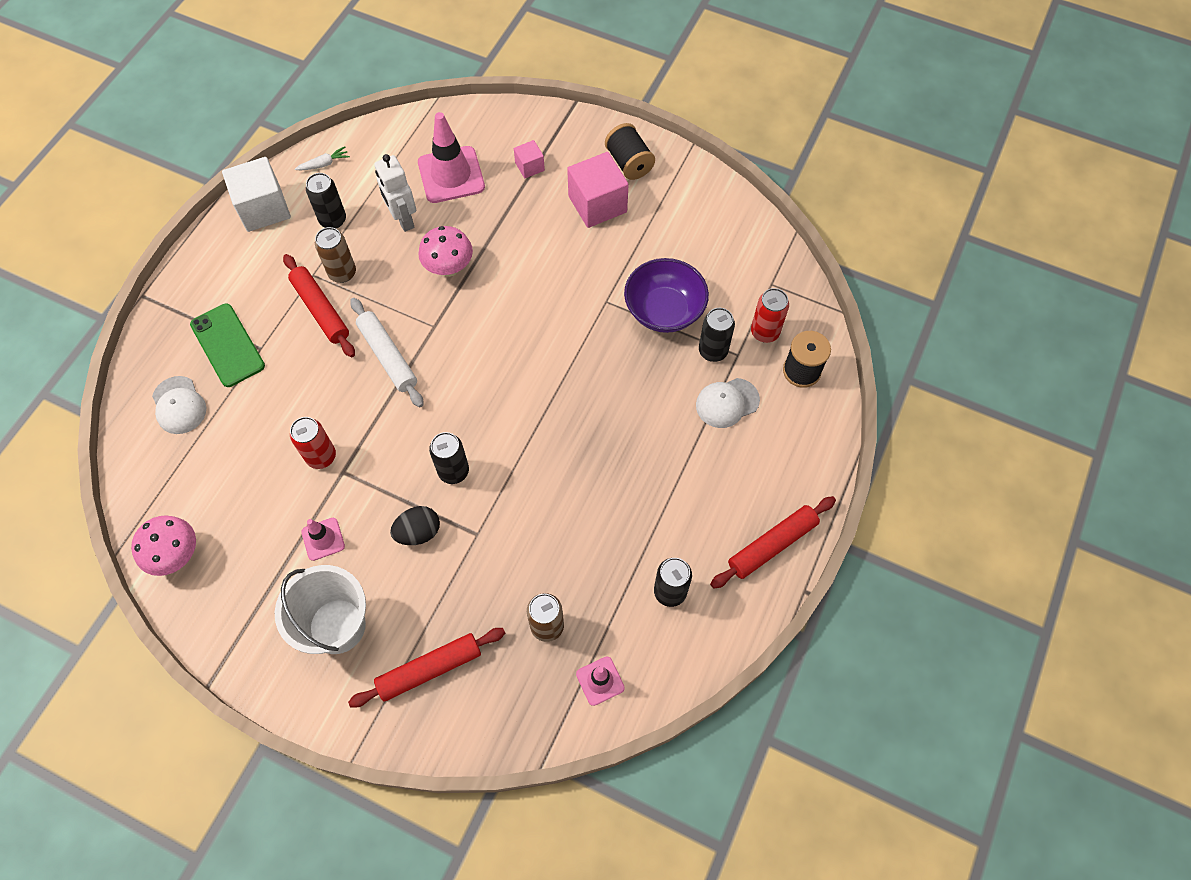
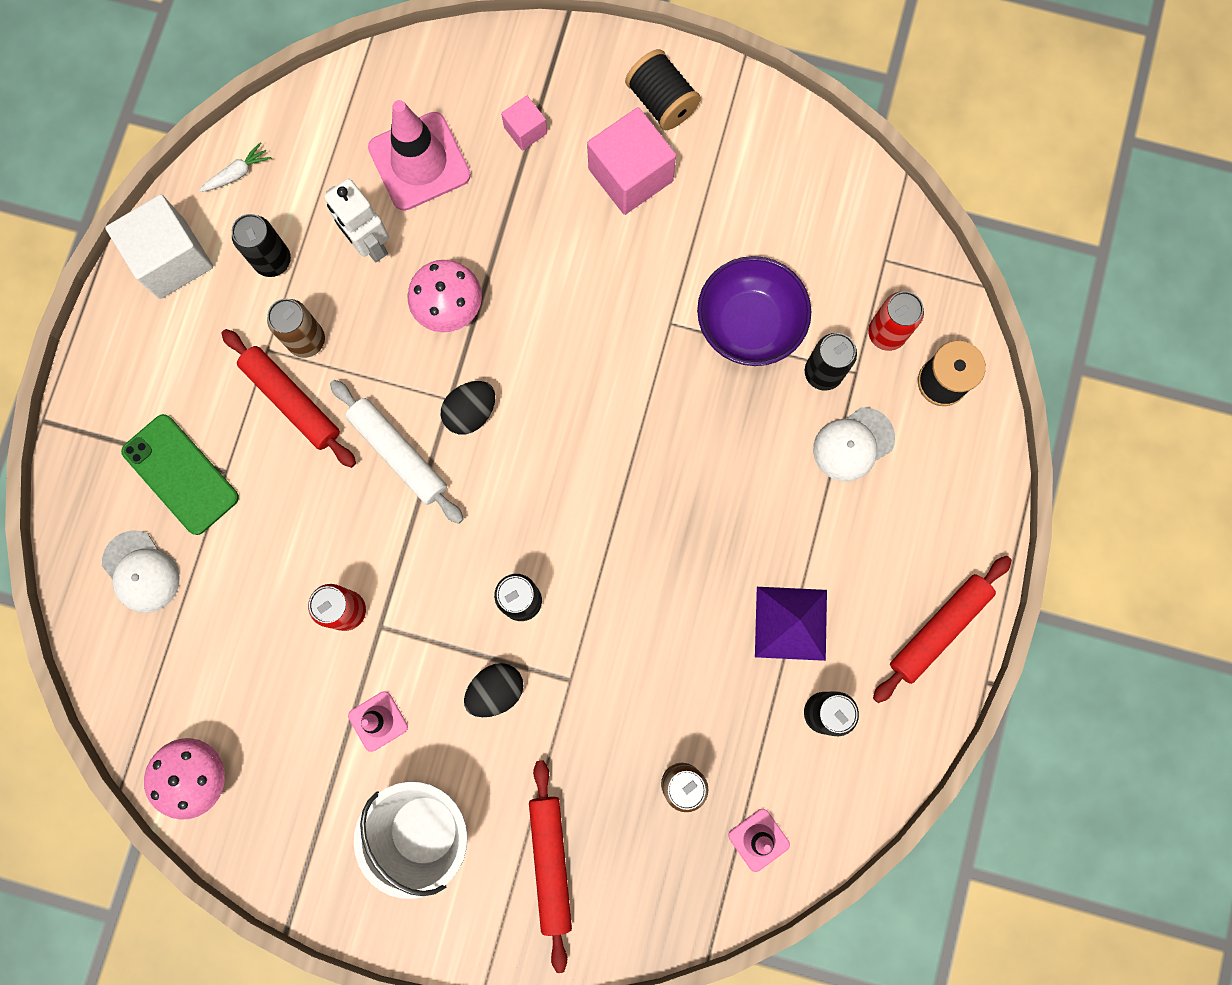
camera: 10 degrees left, 15 degrees up
red rolling pin [348,628,505,707] -> red rolling pin turned 60 degrees counterclockwise [529,760,572,973]
none -> black egg [441,381,495,435]
none -> purple pyramid [755,587,827,661]

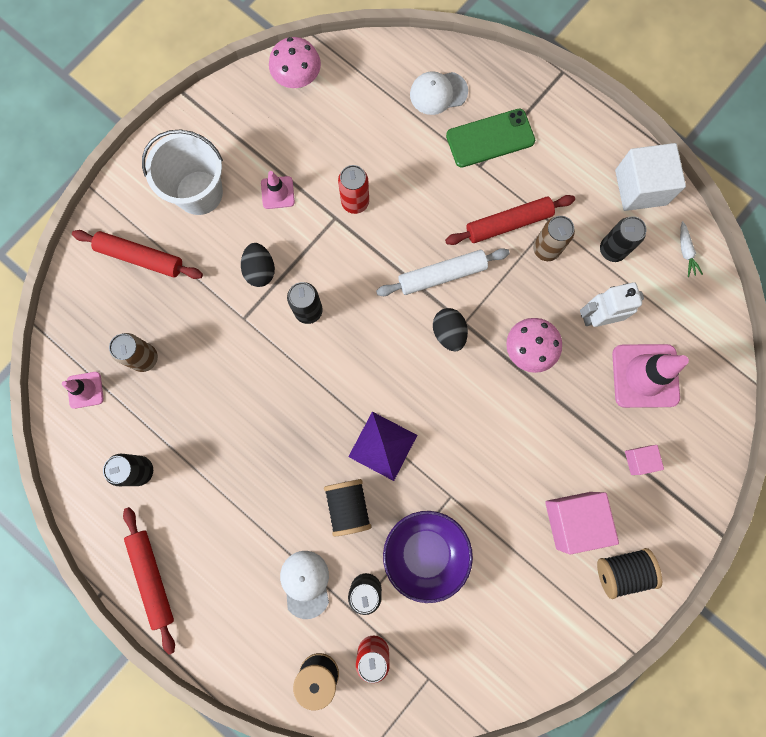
camera: 115 degrees right, 0 degrees up
purple pyramid [755,587,827,661] -> purple pyramid moved to [348,412,417,481]
none -> black spool [324,479,371,536]

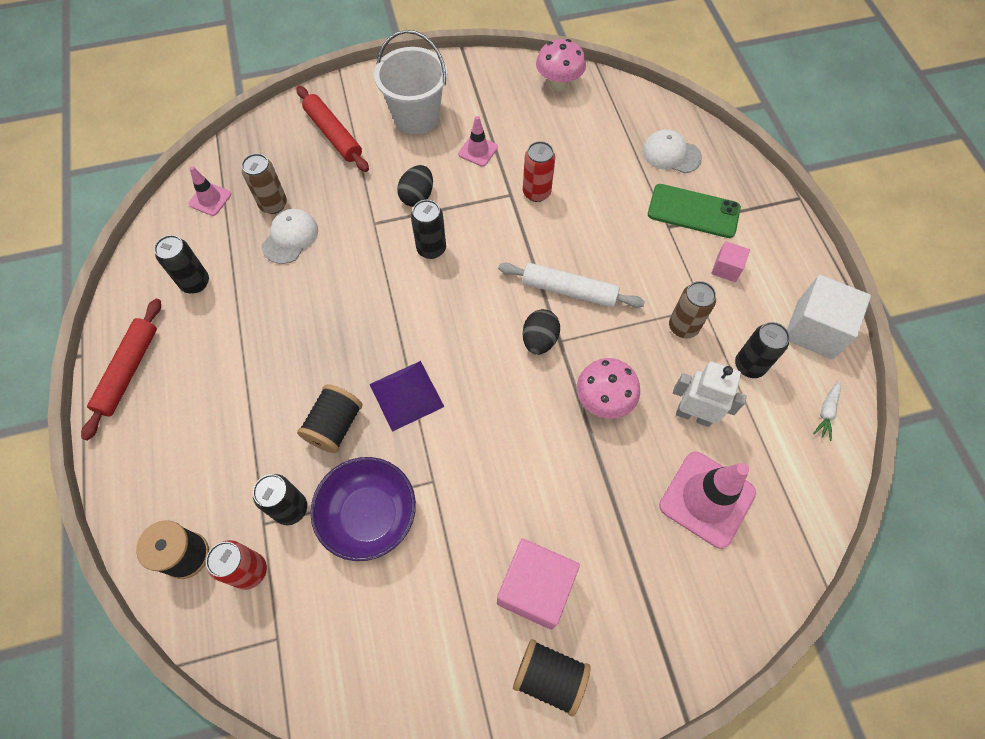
camera: 35 degrees right, 15 degrees down
white cap [280,551,329,619] -> white cap moved to [262,209,318,264]
red rolling pin [445,195,575,245] -> none
pink cube [625,445,664,475] -> pink cube moved to [711,241,750,282]

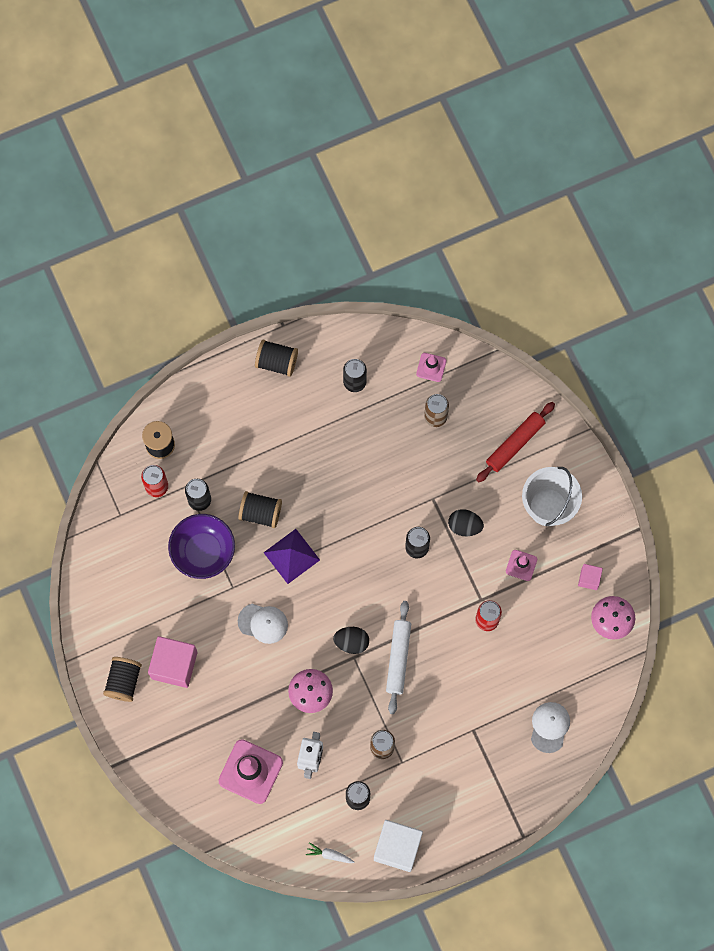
camera: 80 degrees right, 10 degrees up
red rolling pin [81,299,161,441] -> black spool [255,339,298,377]
white cap [262,209,318,264] -> white cap moved to [238,604,288,644]
green phone [648,184,741,238] -> none
pink cube [711,241,750,282] -> pink cube moved to [578,564,603,590]

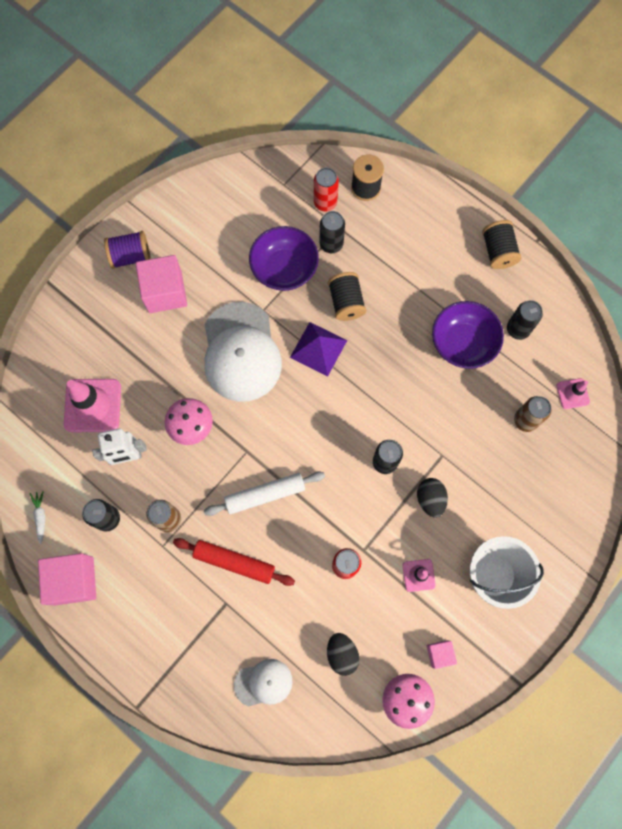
camera: 65 degrees right, 0 degrees up
black spool [103,657,142,702] -> purple spool [104,231,151,269]
white cap [238,604,288,644] -> white cap [204,302,282,402], size x1.96
black egg [333,627,369,654] -> black egg moved to [327,633,359,676]
white cube [374,820,423,872] -> pink cube [38,553,96,605]
red rolling pin [476,402,555,482] -> red rolling pin moved to [173,538,295,586]
none -> purple bowl [432,301,504,369]

